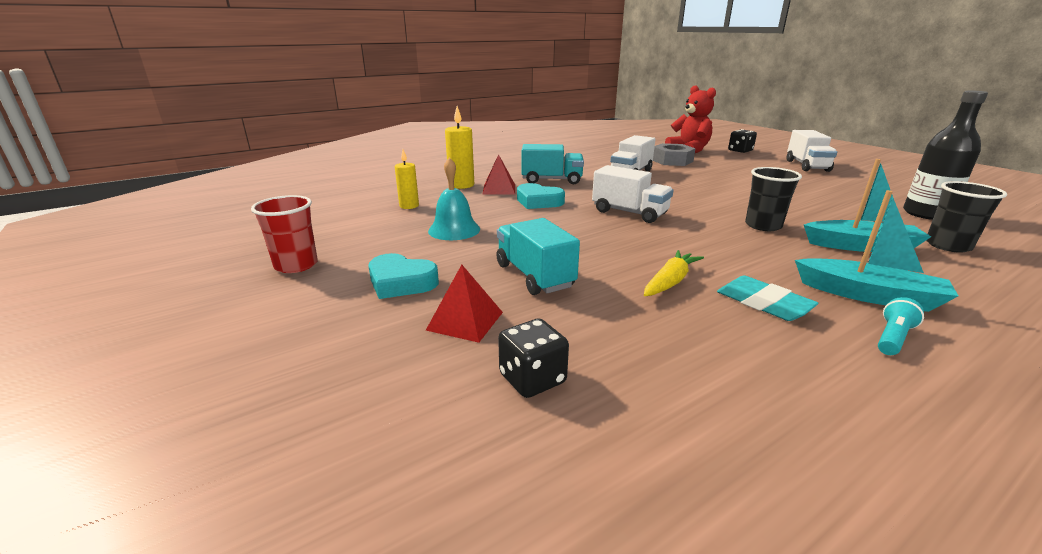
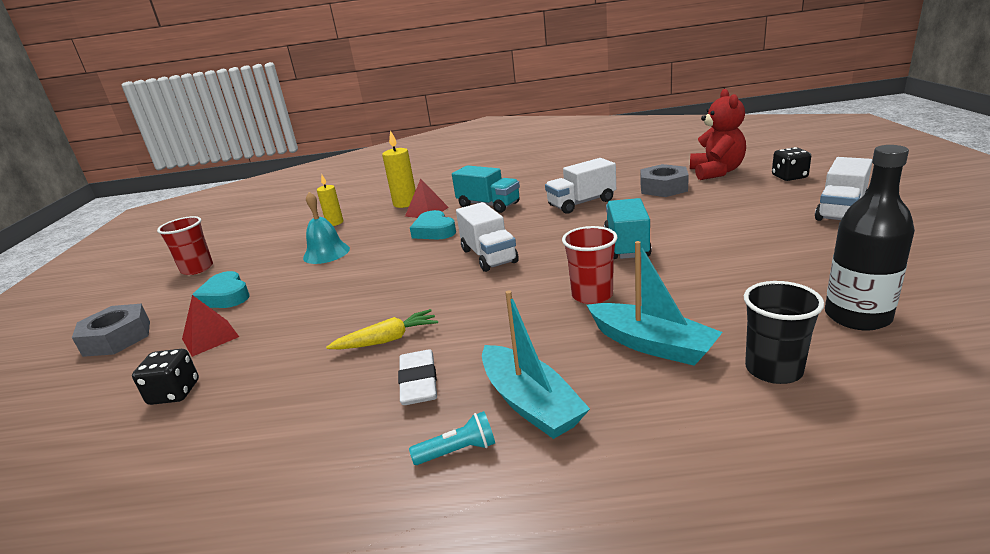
camera: 35 degrees right, 0 degrees up
turquoise truck [497,218,580,295] -> turquoise truck moved to [604,198,652,259]
turquoise eraser [717,275,818,321] -> white eraser [398,349,437,405]
black cup [745,167,802,231] -> red cup [562,226,618,304]
none -> grey nut [72,304,150,357]

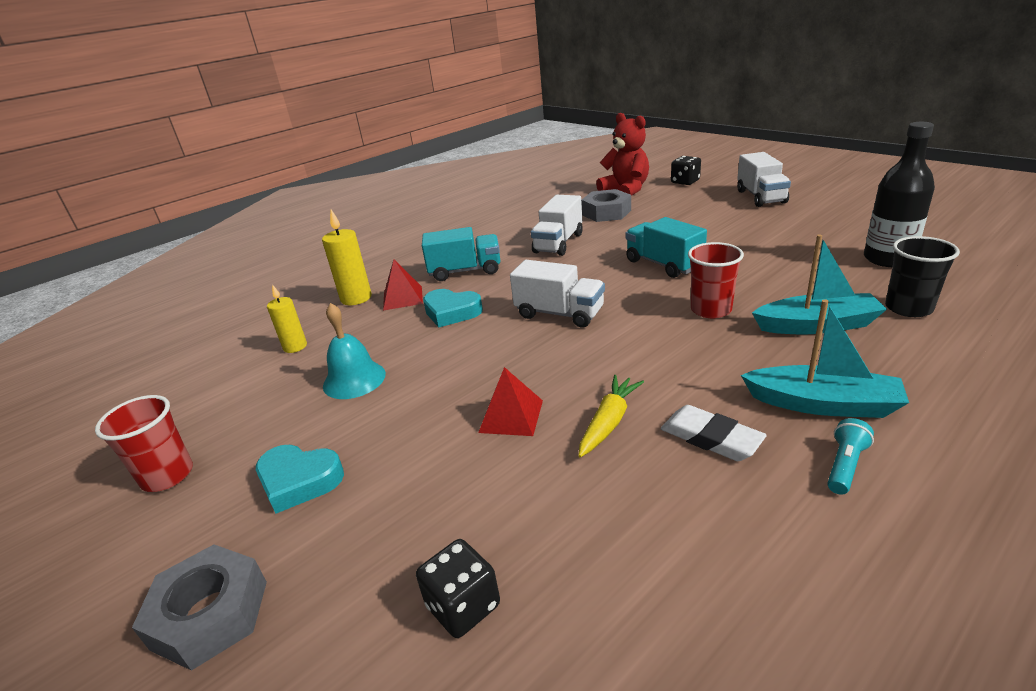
camera: 40 degrees left, 5 degrees up
red pyramid [182,295,239,357] -> red pyramid moved to [478,367,543,436]

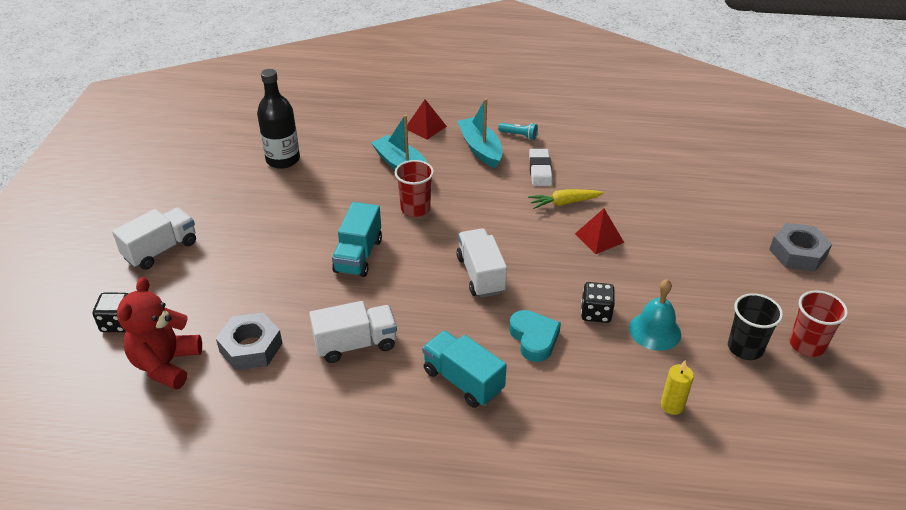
camera: 135 degrees left, 10 degrees up
turquoise heart [256,445,344,514] -> none
yellow candle [322,210,372,305] -> none
red pyramid [383,260,423,311] -> red pyramid moved to [407,99,447,140]
black dice [416,539,500,638] -> black dice moved to [581,282,615,323]
turquoise flashlight [827,418,874,495] -> turquoise flashlight turned 150 degrees counterclockwise [498,123,538,140]
black cup [885,236,960,317] -> black cup moved to [728,293,783,360]

